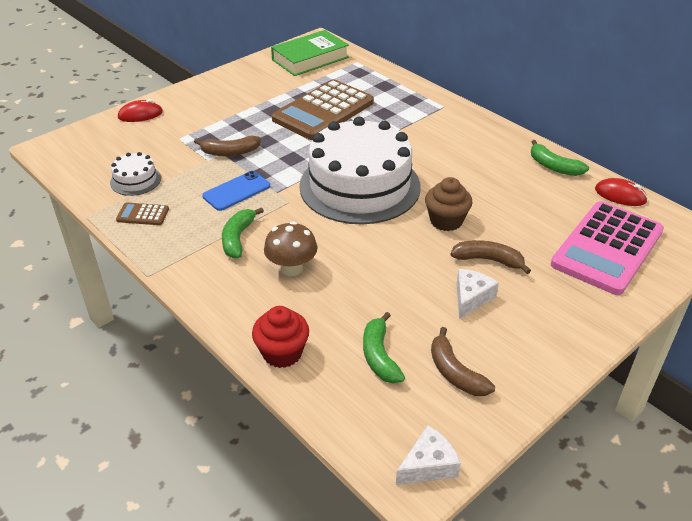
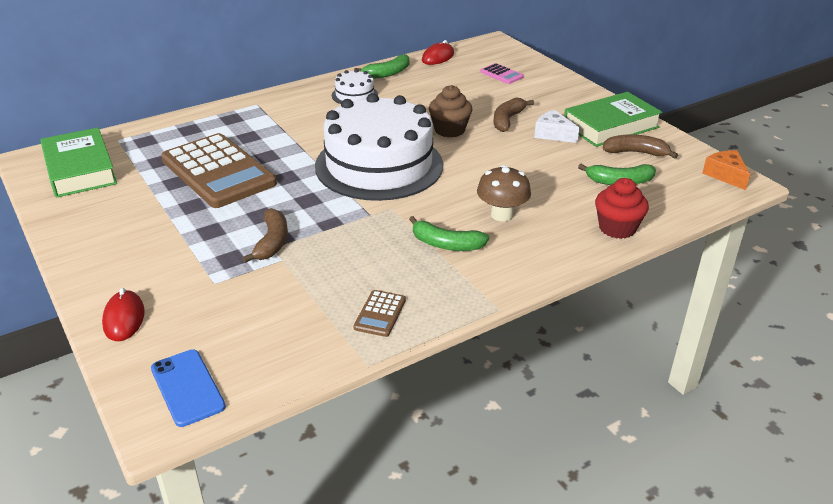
camera: 80 degrees left, 5 degrees down
white cake [110,152,161,196] -> white cake moved to [332,69,378,104]
blue phone [202,171,270,211] -> blue phone moved to [151,349,226,427]
white cheese [396,425,461,485] -> orange cheese [703,150,750,190]
brown banana [431,327,495,396] -> brown banana turned 150 degrees counterclockwise [602,134,678,159]
pink calculator [551,201,664,295] -> pink calculator [481,63,524,84], size x0.41
none -> green book [564,92,663,147]

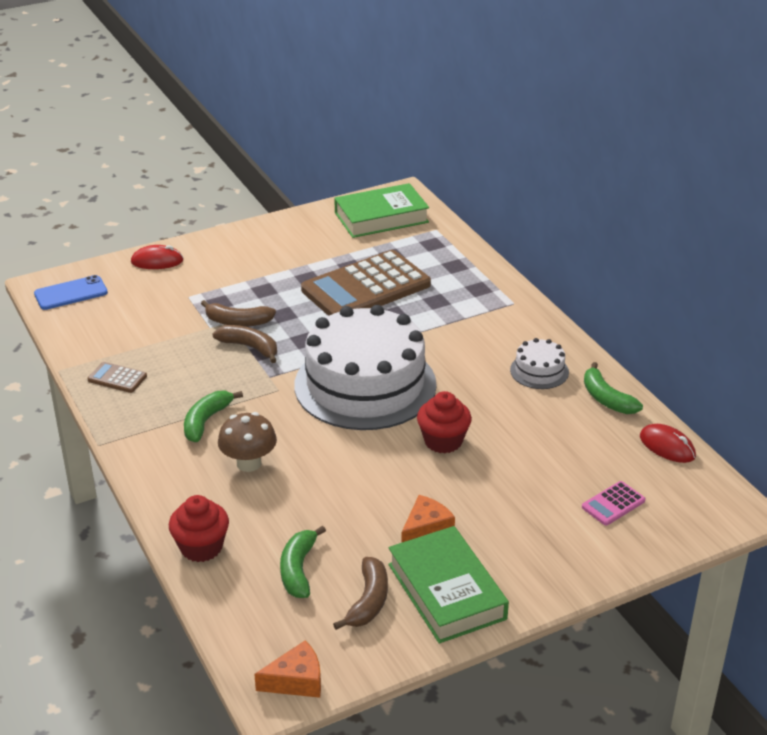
camera: 95 degrees right, 0 degrees up
brown cupcake [429,85,472,137] -> red cupcake [417,391,472,453]
brown banana [494,98,534,132] -> brown banana moved to [212,325,277,363]
white cheese [534,110,579,143] -> orange cheese [401,495,455,543]

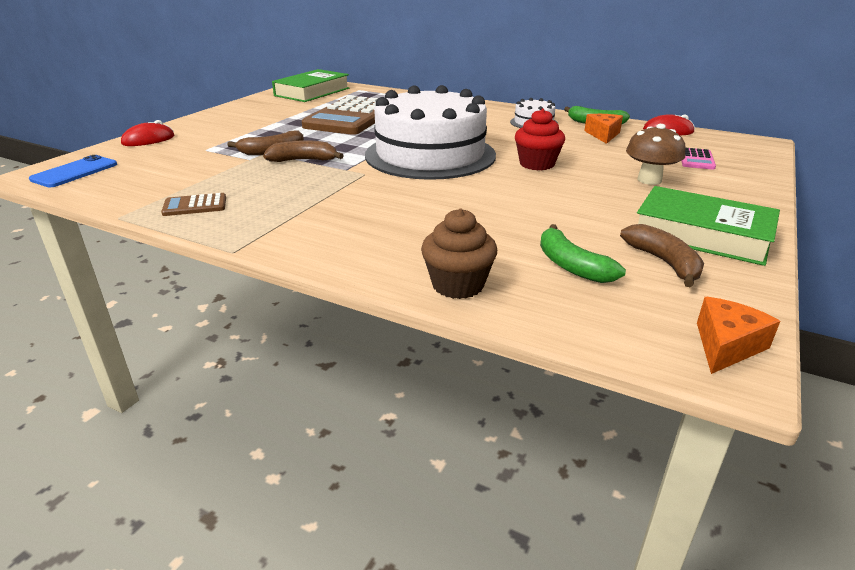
camera: 35 degrees left, 5 degrees down
red cupcake [169,495,229,562] -> brown cupcake [421,208,497,299]
green banana [184,391,243,442] -> none
brown mushroom [218,412,277,472] -> brown mushroom moved to [626,124,685,185]
orange cheese [401,495,455,543] -> orange cheese moved to [584,114,623,144]

